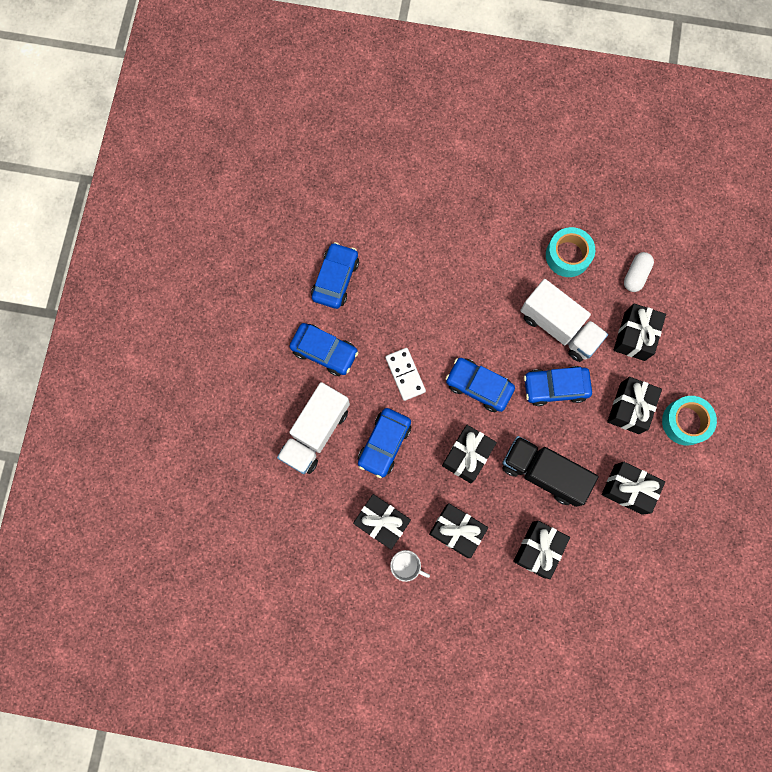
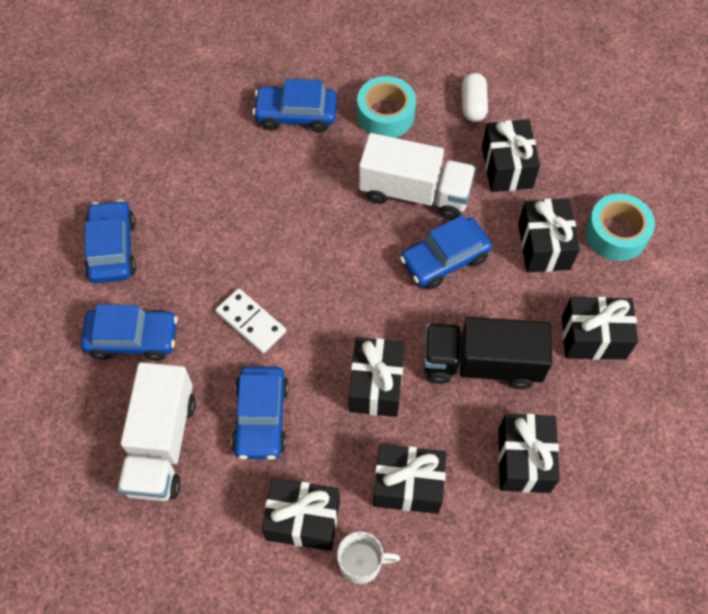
camera: 25 degrees left, 15 degrees down
blue car [446,358,515,412] -> blue car moved to [253,79,337,133]

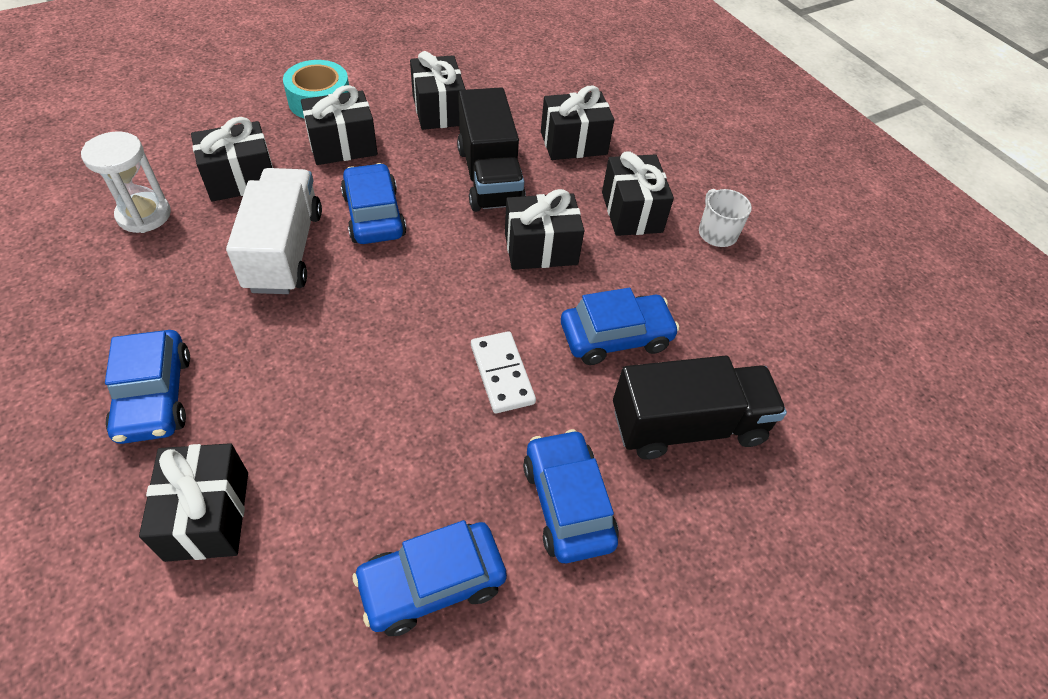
camera: 110 degrees left, 10 degrees down
white truck [117,362,196,501] -> black truck [613,356,787,460]
white domino [215,288,286,354] -> white domino turned 45 degrees counterclockwise [471,331,536,413]
black gift [262,478,340,551] -> black gift moved to [139,443,248,562]
turquoise tape [357,76,416,138] -> none
blue car [400,215,492,290] -> blue car turned 150 degrees counterclockwise [341,163,407,244]
white capsule [462,73,488,122] -> white hourglass [81,131,171,233]

